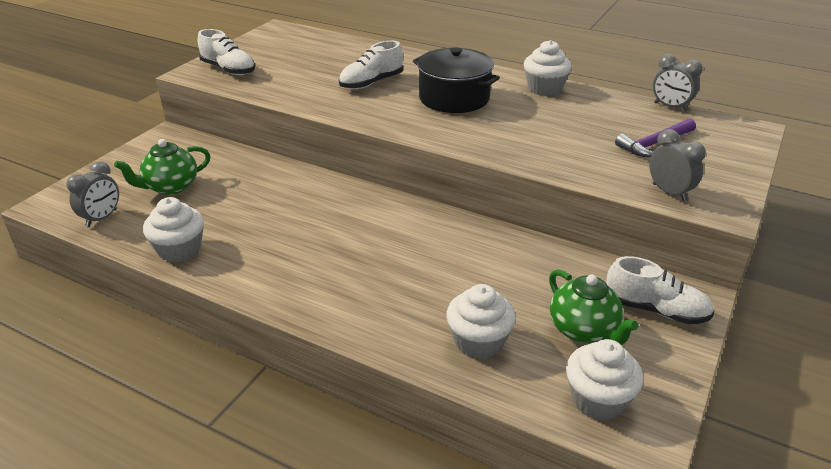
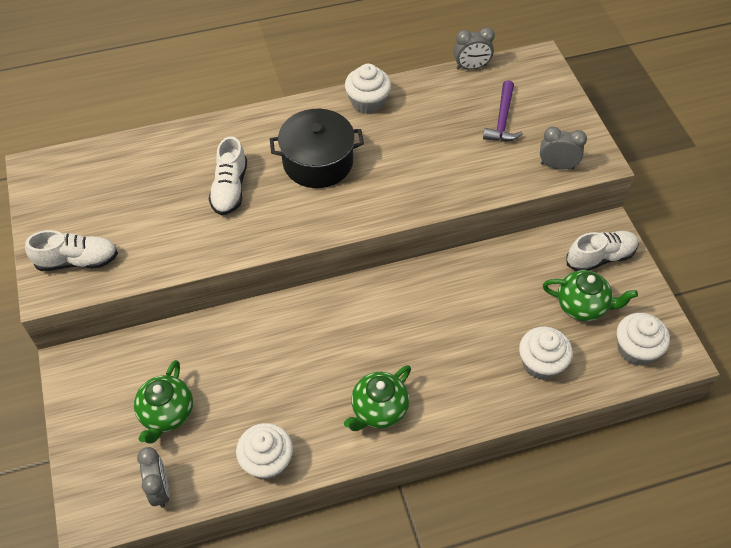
camera: 45 degrees left, 20 degrees up
none -> green teapot [344,365,411,431]

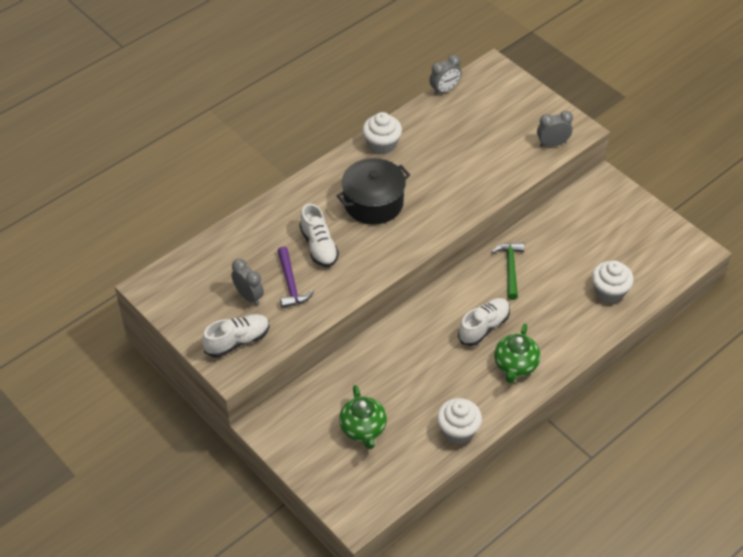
camera: 25 degrees left, 5 degrees down
grey clock [137,447,170,508] -> grey clock moved to [231,259,264,305]
purple hammer [483,80,523,142] -> purple hammer moved to [277,246,314,308]
green teapot [543,270,638,321] -> none
white shoe [566,231,639,271] -> white shoe moved to [458,298,510,346]
white cupcake [617,313,670,365] -> none
none -> green hammer [491,243,524,300]

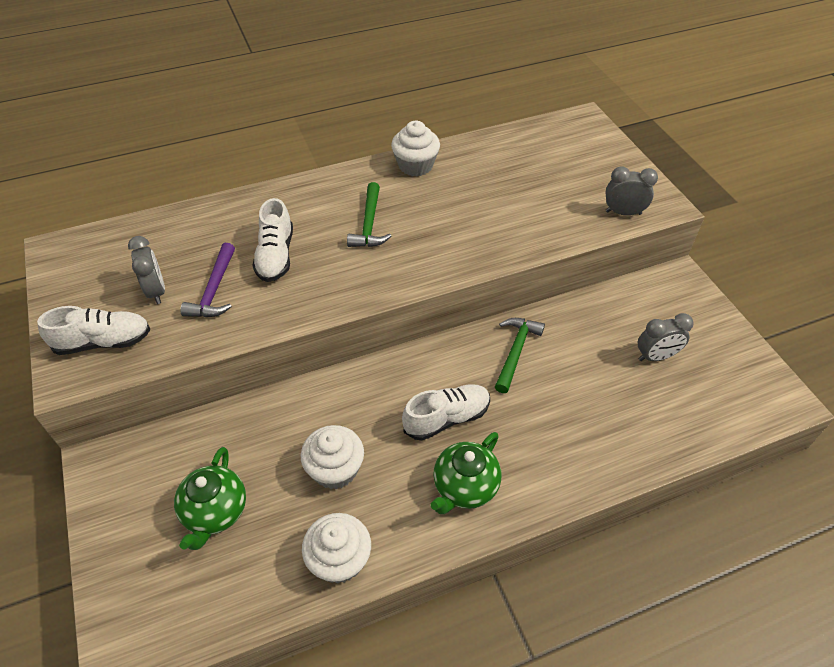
camera: 20 degrees right, 0 degrees up
black pot [337,158,410,225] -> green hammer [347,182,391,247]
grey clock [429,55,462,96] -> grey clock moved to [638,313,694,361]
white cupcake [592,261,634,303] -> white cupcake moved to [301,425,364,489]

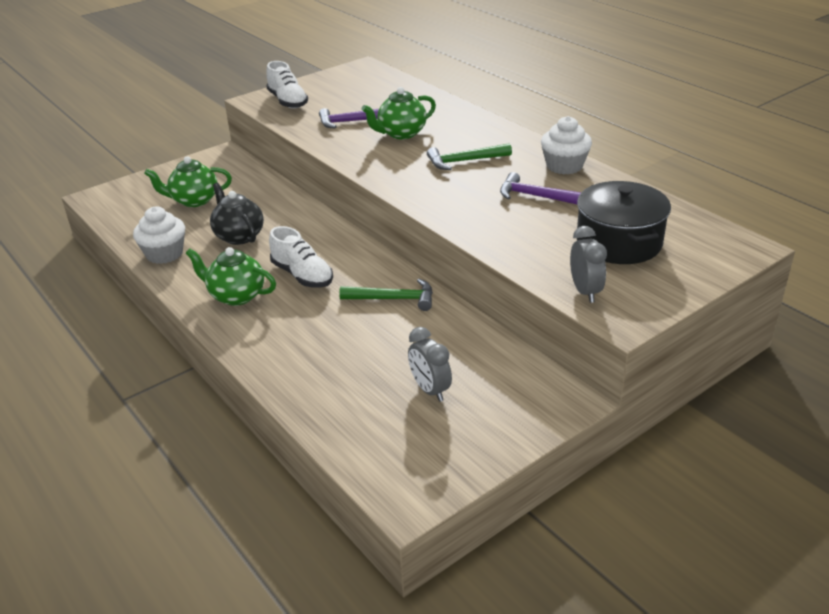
camera: 75 degrees right, 15 degrees down
grey clock [128,236,165,304] -> none
white shoe [252,198,293,282] -> green teapot [361,87,436,139]
white cupcake [301,425,364,489] -> black teapot [210,183,264,245]
none -> purple hammer [500,172,581,204]
none -> black pot [577,181,671,264]

